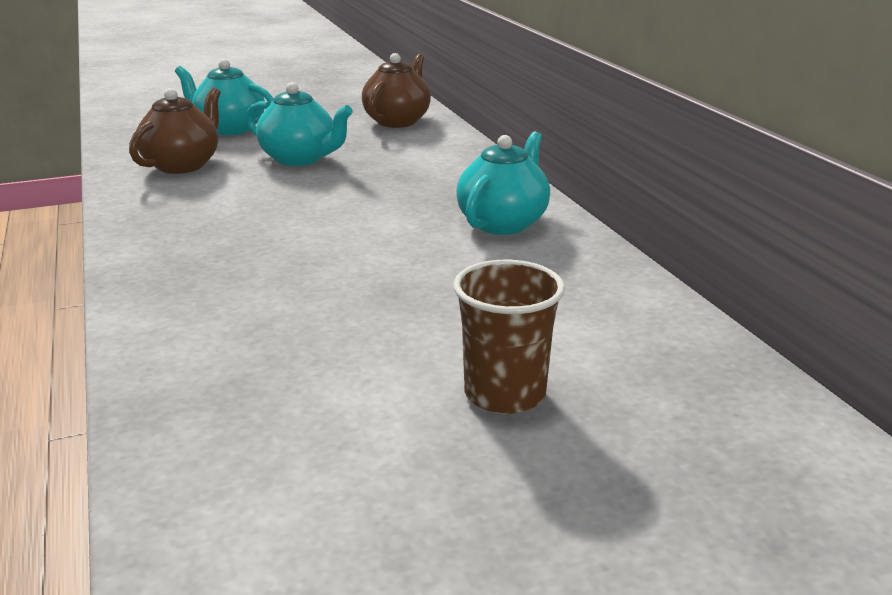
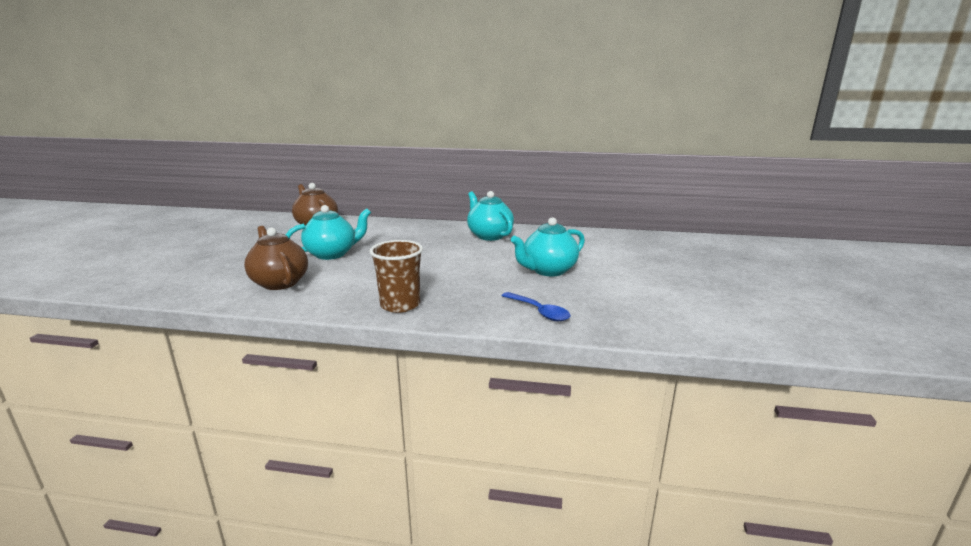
camera: 60 degrees left, 5 degrees down
turquoise teapot [175,59,274,135] -> turquoise teapot moved to [511,217,585,276]
brown cup [453,260,565,414] -> brown cup moved to [370,240,423,313]
none -> blue spoon [502,292,571,321]

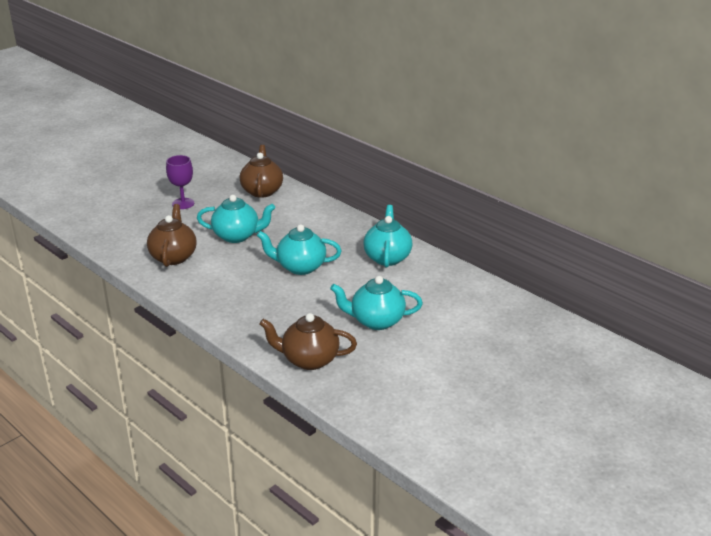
camera: 35 degrees right, 10 degrees up
brown cup [370,240,423,313] -> none
blue spoon [502,292,571,321] -> brown teapot [259,313,357,370]
none -> purple goblet [166,155,194,209]
none -> turquoise teapot [257,224,342,275]

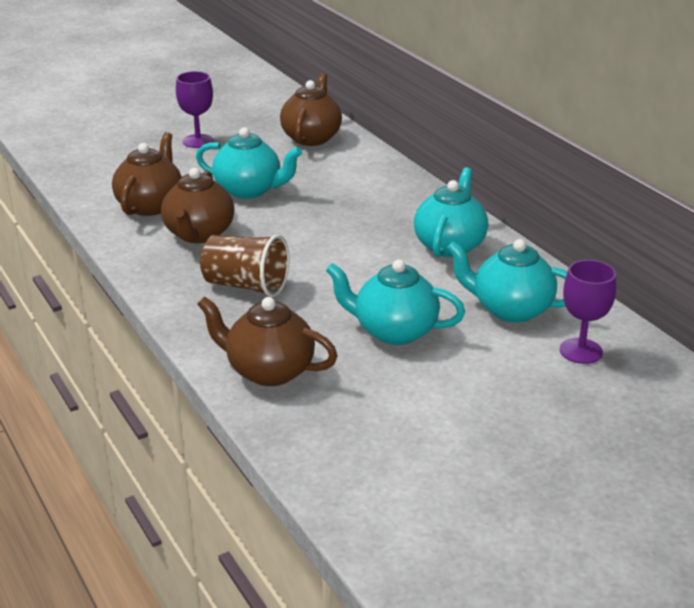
camera: 15 degrees right, 0 degrees up
turquoise teapot [257,224,342,275] -> turquoise teapot moved to [447,239,567,322]
none -> brown teapot [161,168,234,243]
none -> brown cup [200,235,290,297]
none -> purple goblet [560,260,616,364]

